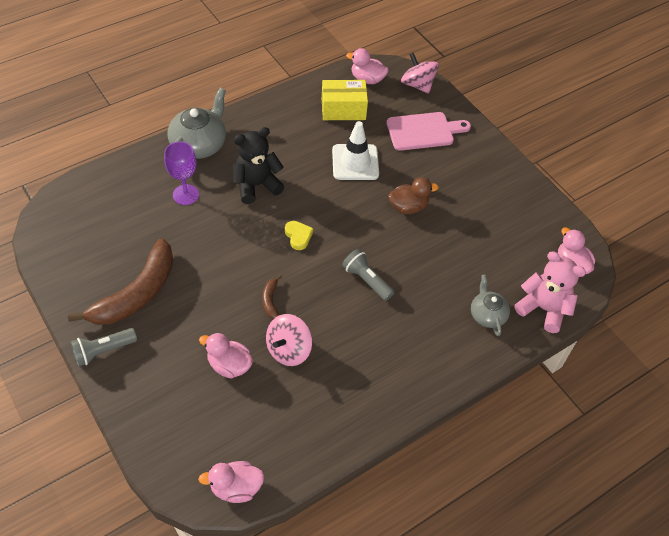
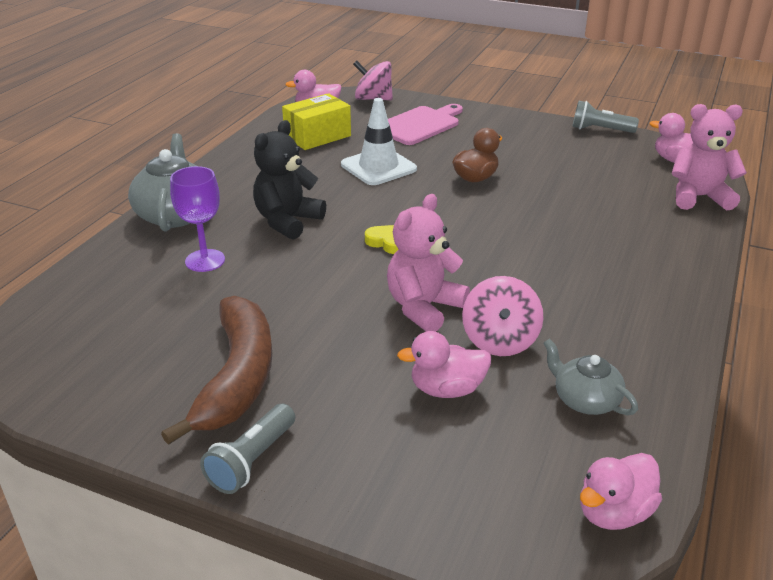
camera: 30 degrees left, 20 degrees down
brown banana [262,275,281,319] -> pink teddy bear [387,194,470,332]
grey flashlight [342,249,394,301] -> grey flashlight moved to [572,101,639,133]
grey teapot [471,274,510,336] -> grey teapot moved to [543,339,638,415]

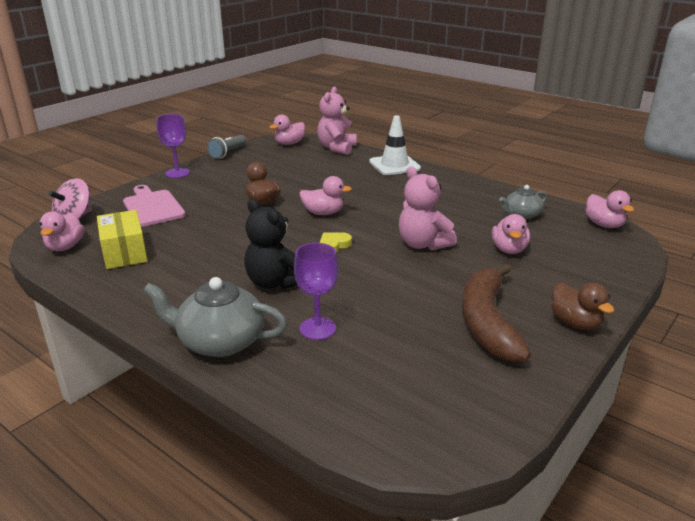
camera: 75 degrees left, 5 degrees down
brown banana [161,296,272,445] -> brown banana turned 105 degrees counterclockwise [462,263,531,362]
grey flashlight [200,404,295,494] -> brown duck [551,282,614,330]
white traffic cone [341,98,417,185] -> white traffic cone moved to [369,115,421,175]
pink spinning top [462,276,543,356] -> none
none -> purple goblet [156,114,190,178]
none -> pink duck [299,176,352,215]

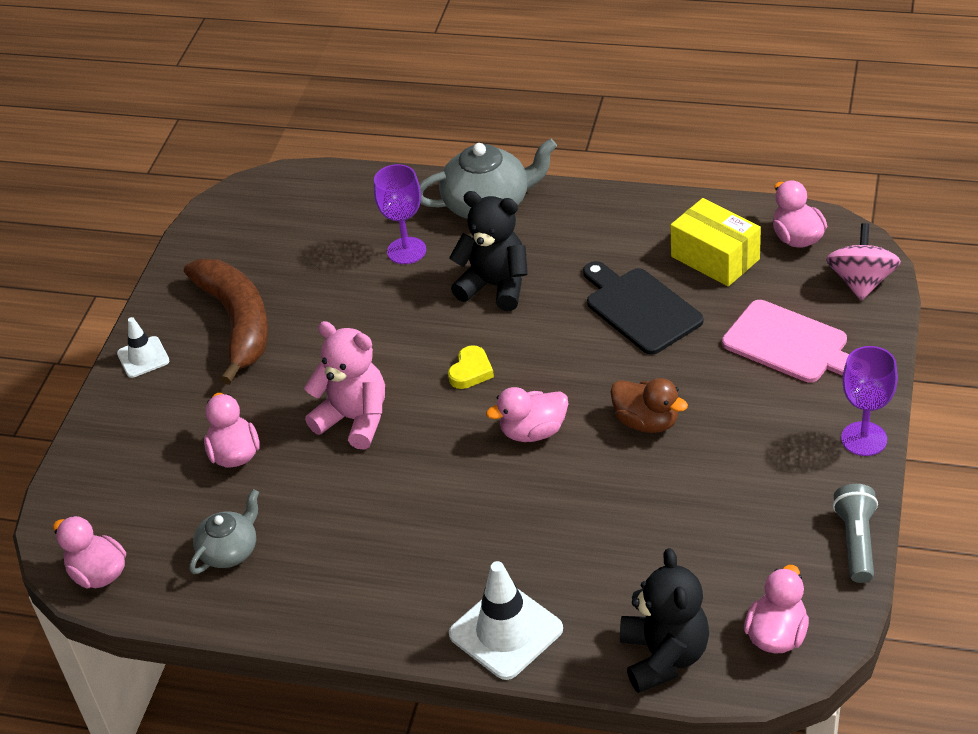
camera: 160 degrees right, 15 degrees up
pink teddy bear [317,87,356,155] -> black teddy bear [620,548,709,693]
brown duck [551,282,614,330] -> white traffic cone [117,317,169,378]
none -> black cutting board [583,261,703,355]

